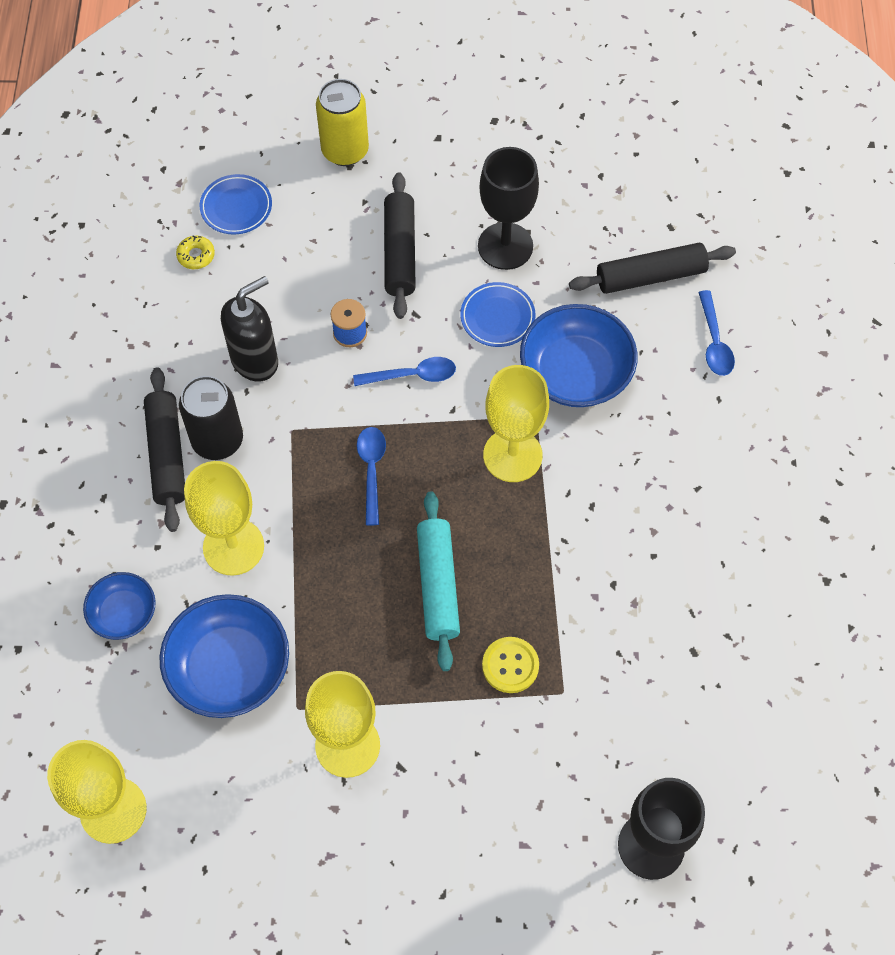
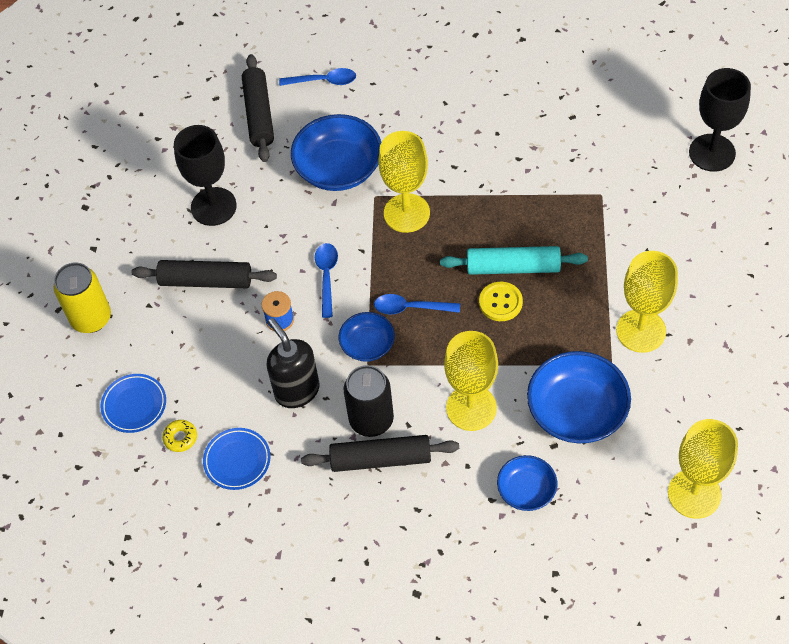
camera: 80 degrees left, 5 degrees down
blue plate [460,282,535,347] -> blue plate moved to [203,428,270,490]
yellow button [482,637,539,693] -> yellow button moved to [479,282,523,321]
none -> blue bowl [339,312,395,362]

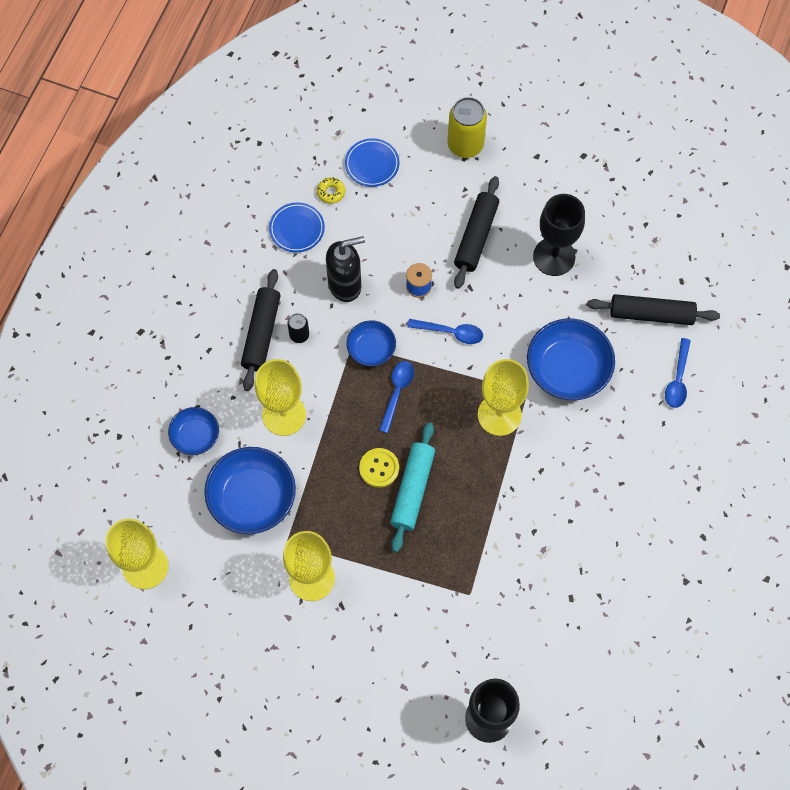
camera: 100 degrees right, 10 degrees up
black can [344,365,394,437] -> black can [287,313,309,343], size x0.52

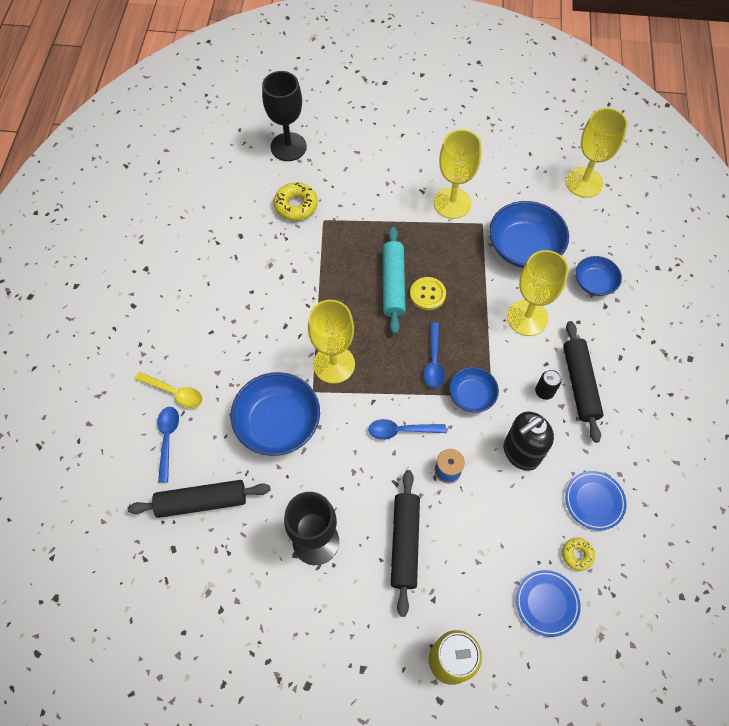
camera: 165 degrees right, 5 degrees down
none -> yellow spoon [135,372,202,408]
none -> yellow donut [274,183,318,221]

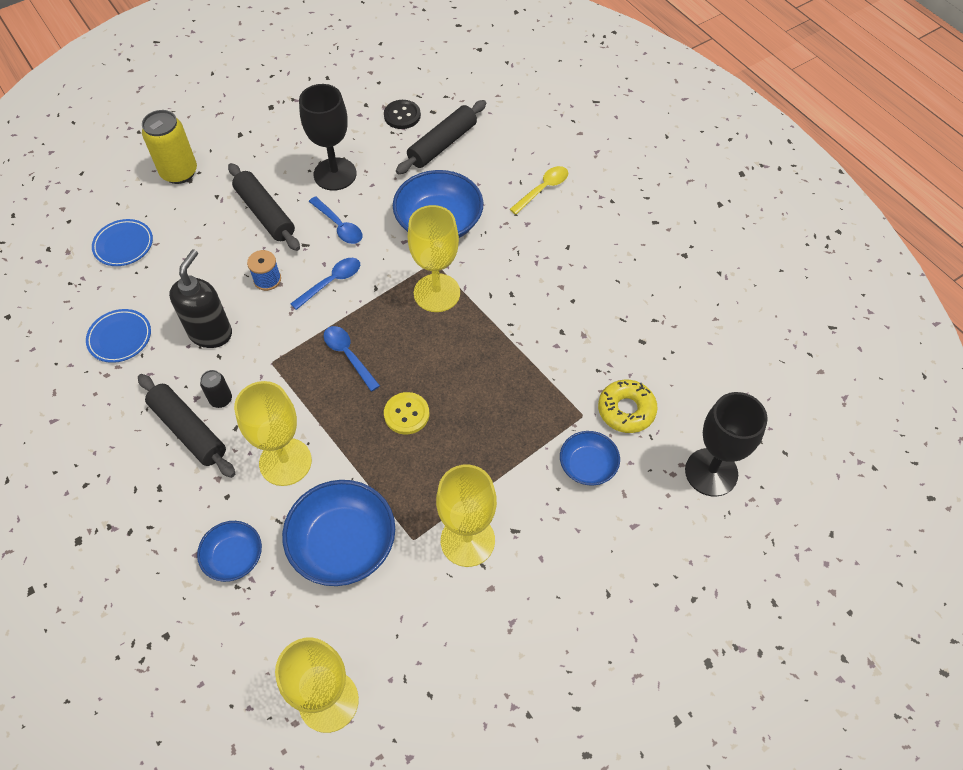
camera: 140 degrees right, 5 degrees down
yellow spoon [135,372,202,408] -> yellow spoon turned 150 degrees clockwise [510,166,568,214]
blue spoon [157,407,179,483] -> blue spoon moved to [309,196,362,244]
turquoise rolling pin [382,227,406,334] -> none
blue bowl [449,367,499,413] -> blue bowl moved to [560,431,620,486]
yellow donut [562,538,595,571] -> none
none -> black button [384,100,421,129]

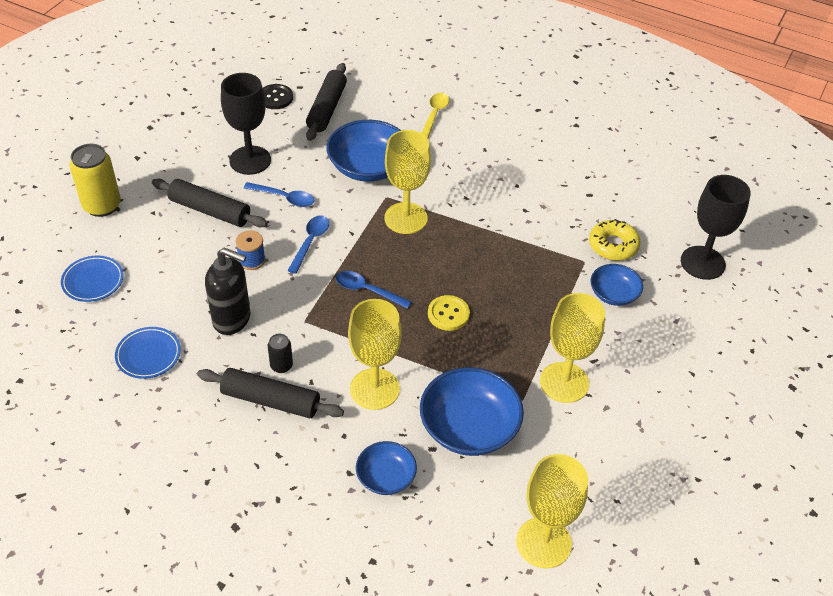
camera: 30 degrees left, 10 degrees down
black soap dispenser [169,250,232,348] -> black soap dispenser turned 120 degrees clockwise [205,248,250,335]

